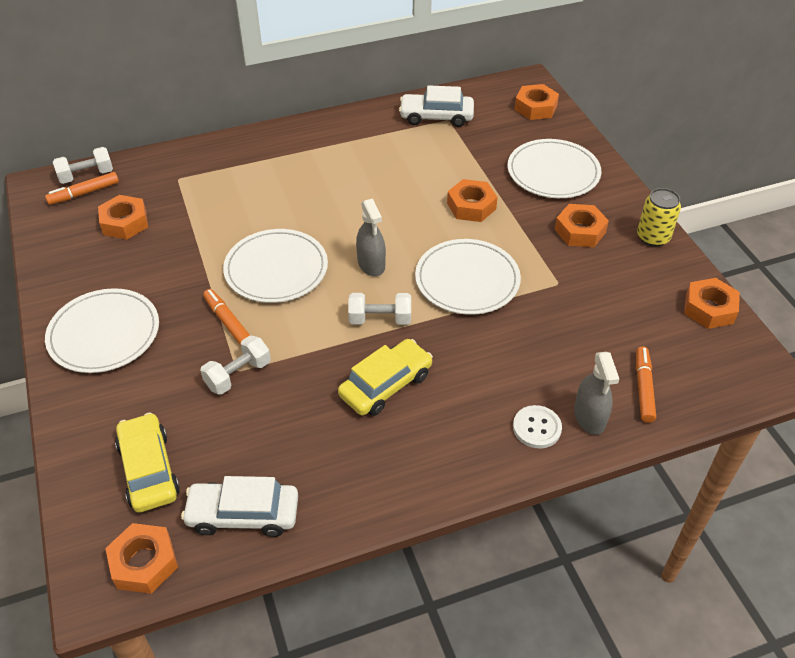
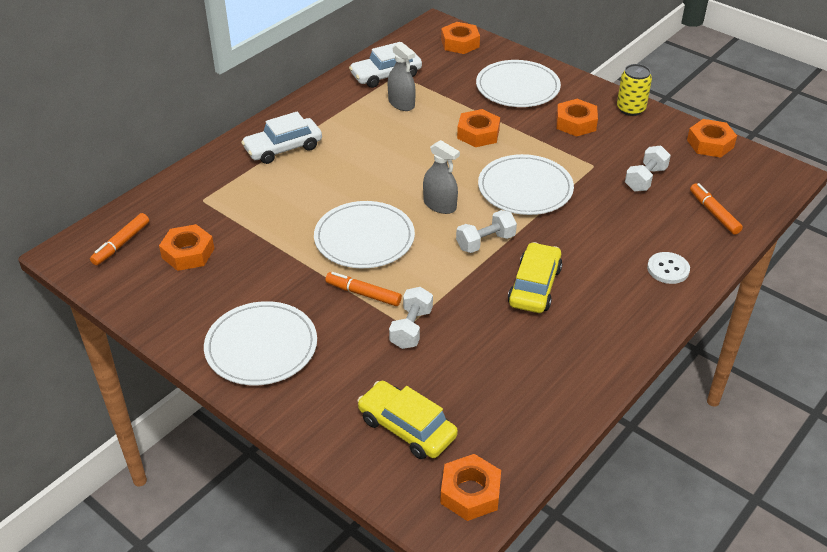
camera: 30 degrees left, 5 degrees down
white dumbbell [53,147,113,184] -> white dumbbell moved to [625,146,671,192]
white car [181,476,298,537] -> white car moved to [241,112,322,164]
grey spray bottle [574,352,619,435] -> grey spray bottle moved to [388,42,416,111]

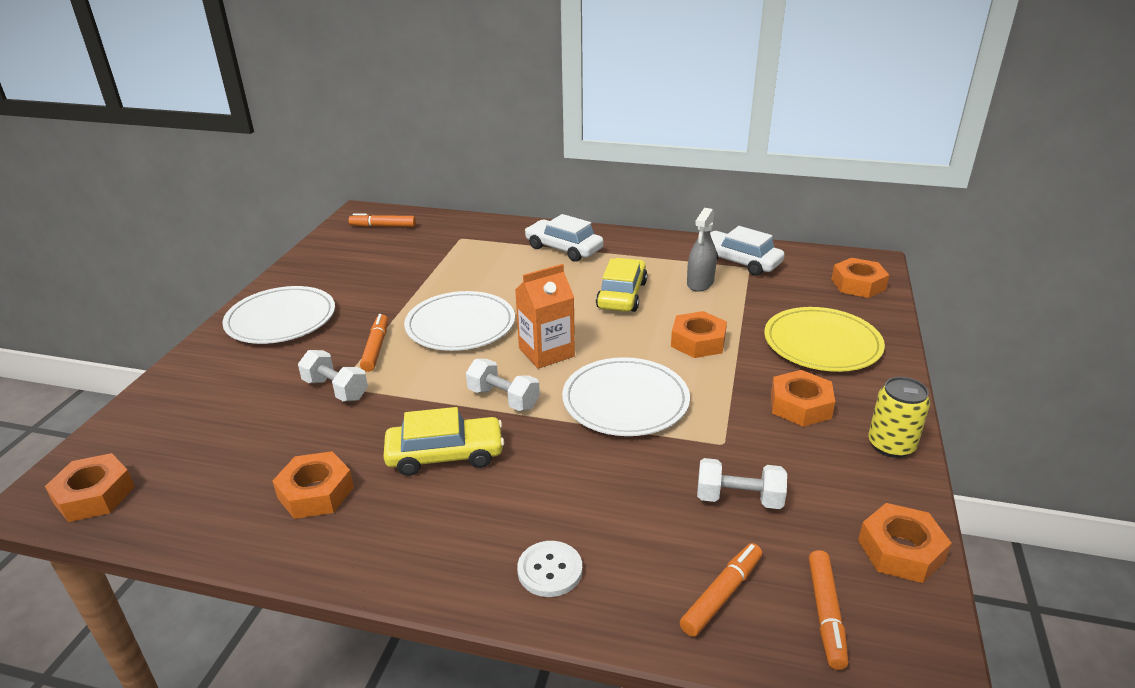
camera: 65 degrees right, 10 degrees down
orange nut [159,224,214,271] -> orange nut moved to [272,451,354,519]
yellow car [357,381,458,459] -> yellow car moved to [596,258,647,312]
white dumbbell [389,287,433,349] -> white dumbbell turned 45 degrees clockwise [298,350,368,401]
grey spray bottle [423,140,460,214] -> orange carton [515,264,575,369]
white plate [476,60,561,107] -> yellow plate [764,307,885,372]
none -> orange marker [808,550,849,670]

